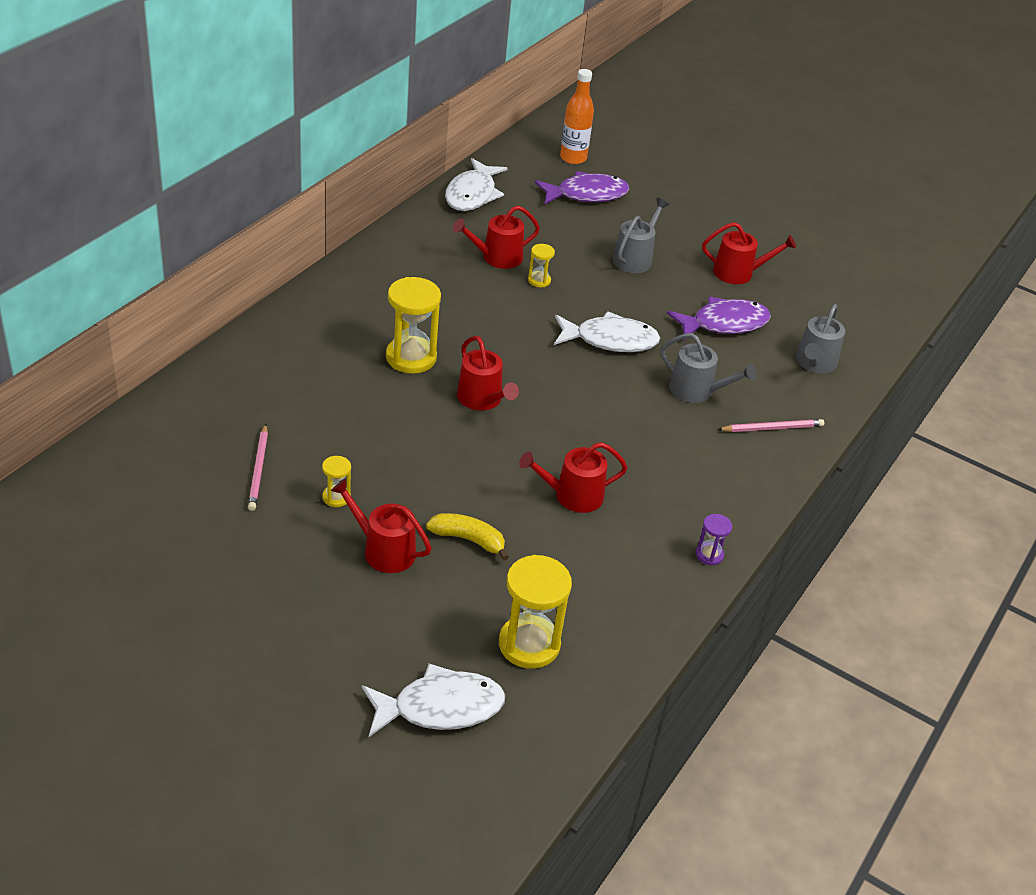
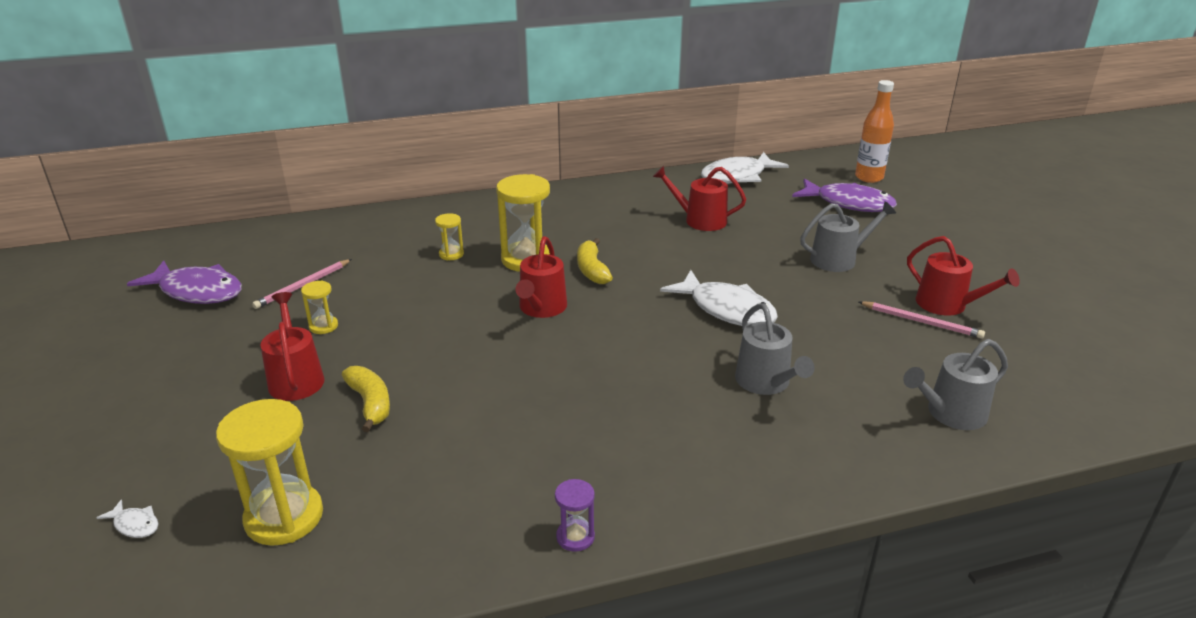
camera: 45 degrees right, 10 degrees down
white fish [362,664,505,737] -> white fish [96,499,159,538], size x0.41
red watering can [519,442,628,513] -> none
yellow hourglass [528,244,555,287] -> yellow hourglass moved to [435,213,464,261]
purple fish [667,297,771,340] -> purple fish moved to [127,261,242,304]
pink pencil [717,419,824,432] -> pink pencil moved to [859,301,985,339]
none -> yellow banana [577,238,613,284]

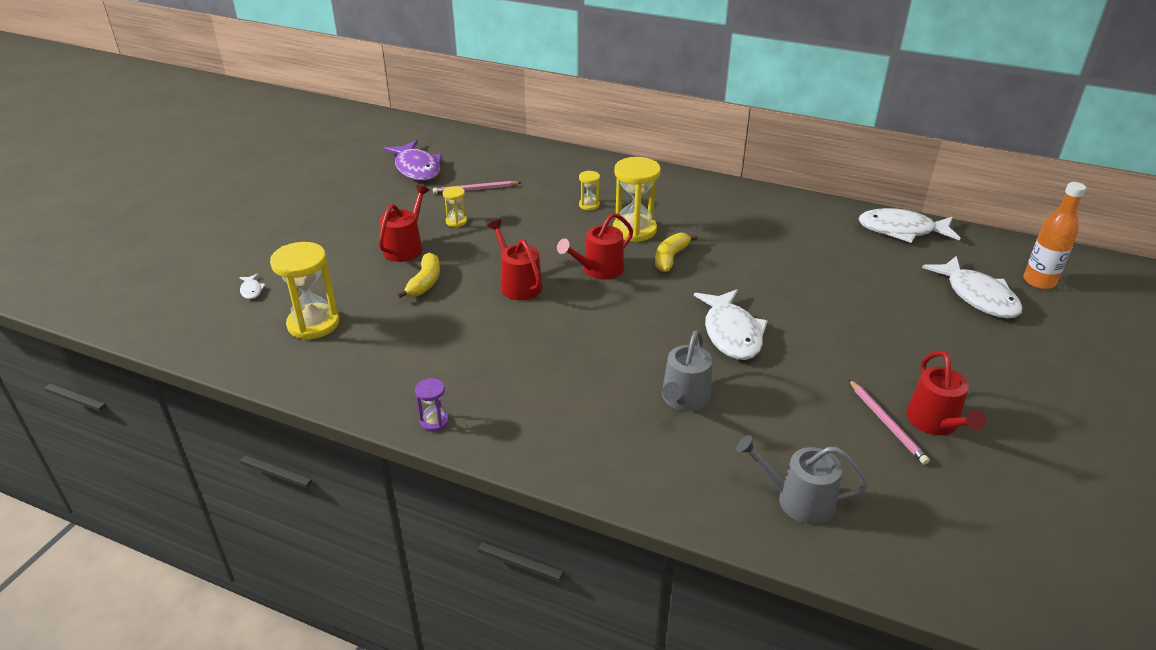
camera: 40 degrees right, 5 degrees up
red watering can [653,166,746,231] -> red watering can moved to [487,220,542,300]
purple fish [792,178,897,212] -> white fish [922,256,1023,319]
grey watering can [800,201,896,272] -> none

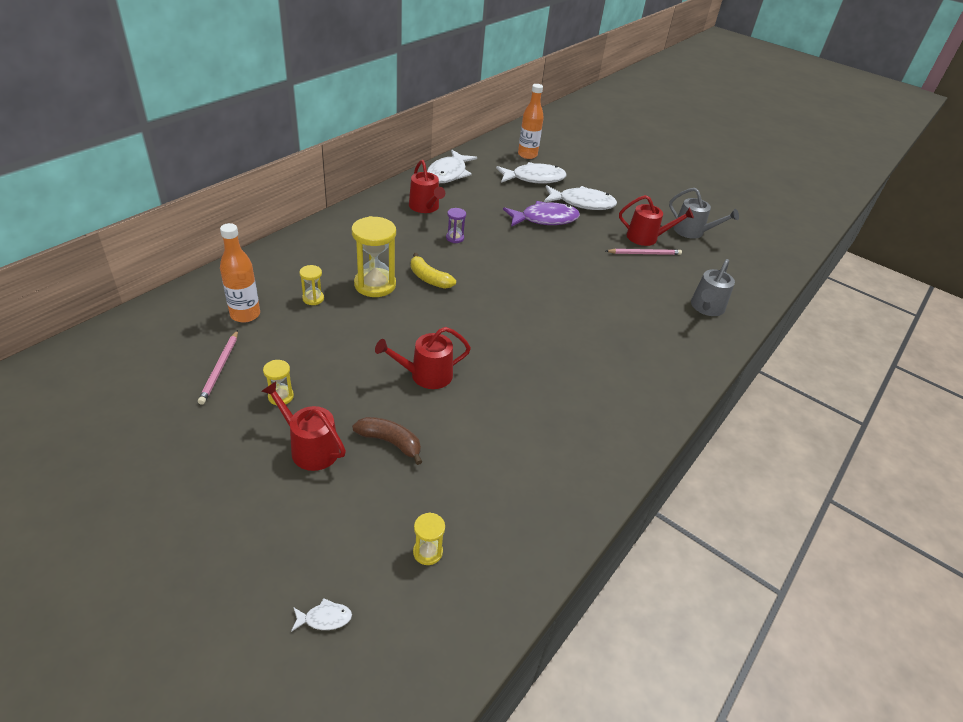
camera: 80 degrees left, 5 degrees up
yellow hourglass [270,242,339,340] -> yellow hourglass [413,513,445,565], size x0.49
purple fish [384,140,442,181] -> purple fish moved to [503,201,580,227]
yellow banana [397,252,440,298] -> brown banana [352,417,422,465]
purple hourglass [415,378,449,432] -> purple hourglass moved to [446,208,466,243]
red watering can [557,213,633,280] -> red watering can moved to [409,160,445,213]
grey watering can [662,330,712,411] -> grey watering can moved to [669,188,739,239]
white fish [694,289,768,360] -> white fish moved to [544,185,617,210]
none -> orange bottle [220,223,260,323]

